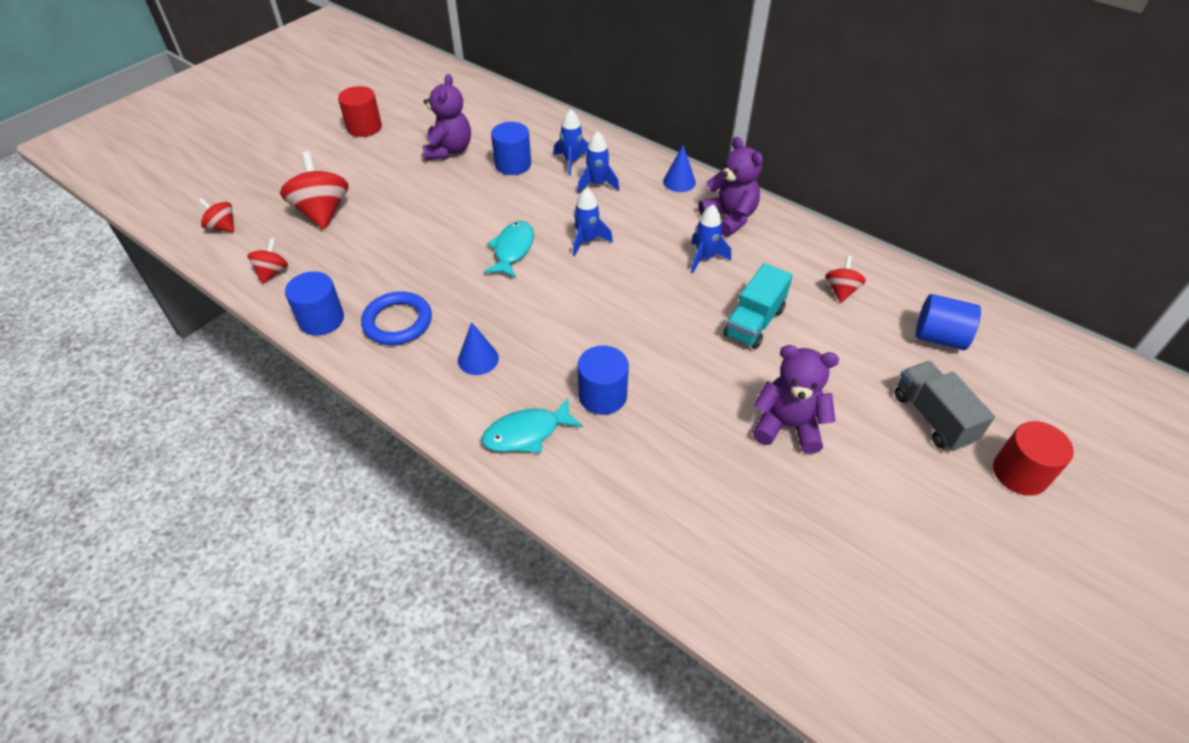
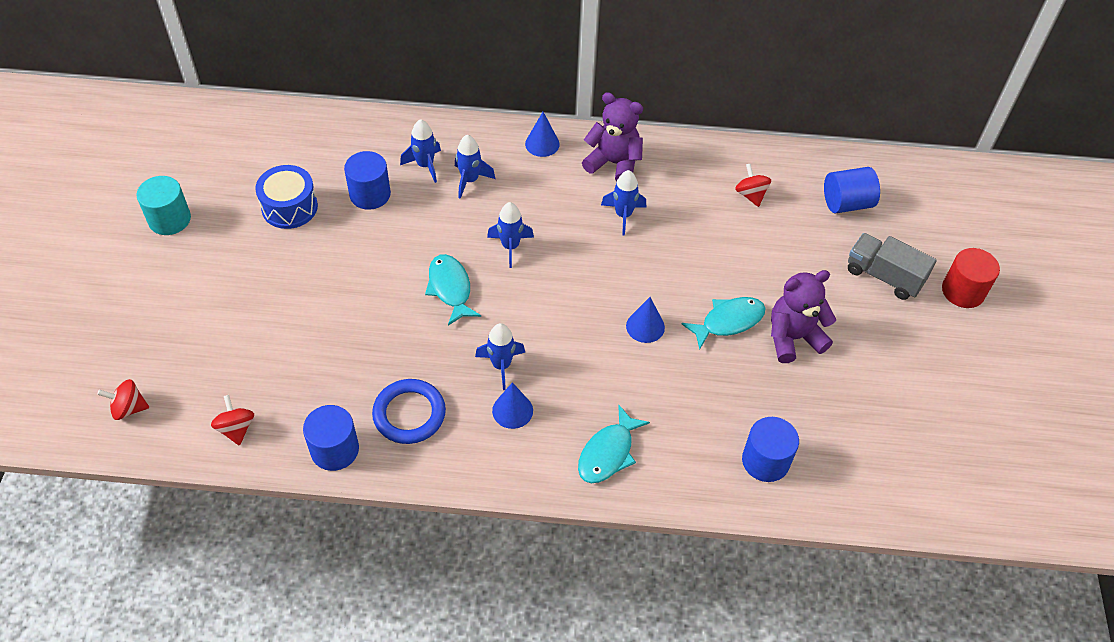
camera: 35 degrees left, 5 degrees up
red spinning top [280,151,348,229] -> none
red cylinder [338,86,382,137] -> turquoise cylinder [136,176,191,235]
purple teddy bear [422,74,471,160] -> blue drum [255,165,318,229]
blue cylinder [578,345,629,415] -> blue cylinder moved to [742,417,799,482]
turquoise truck [723,263,793,349] -> none
none -> blue rocket [475,323,525,390]
none -> blue cone [626,297,665,343]
none -> turquoise fish [682,297,766,349]

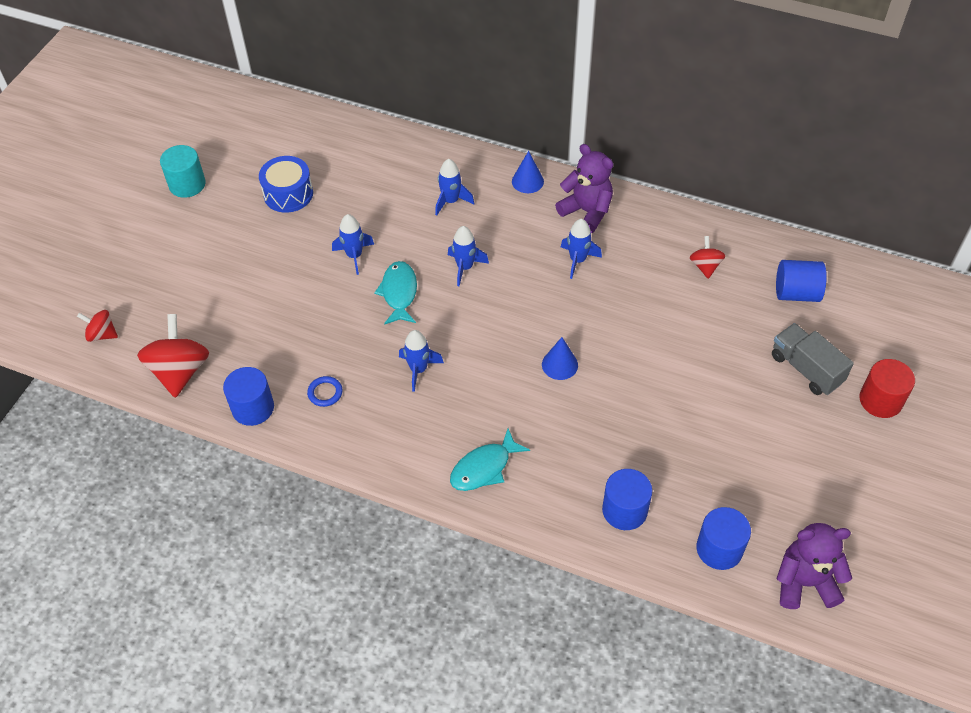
camera: 20 degrees right, 0 degrees up
red spinning top [211,395,254,446] -> red spinning top [137,314,209,398], size x1.84
blue cylinder [344,151,391,210] -> blue cylinder moved to [696,507,751,570]
blue ring [372,379,446,444] -> blue ring [307,376,342,407], size x0.54
blue rocket [400,119,441,183] -> blue rocket moved to [332,214,374,275]
blue cone [492,382,533,429] -> none
turquoise fish [682,297,766,349] -> none
purple teddy bear [771,270,836,363] -> purple teddy bear moved to [776,523,852,609]

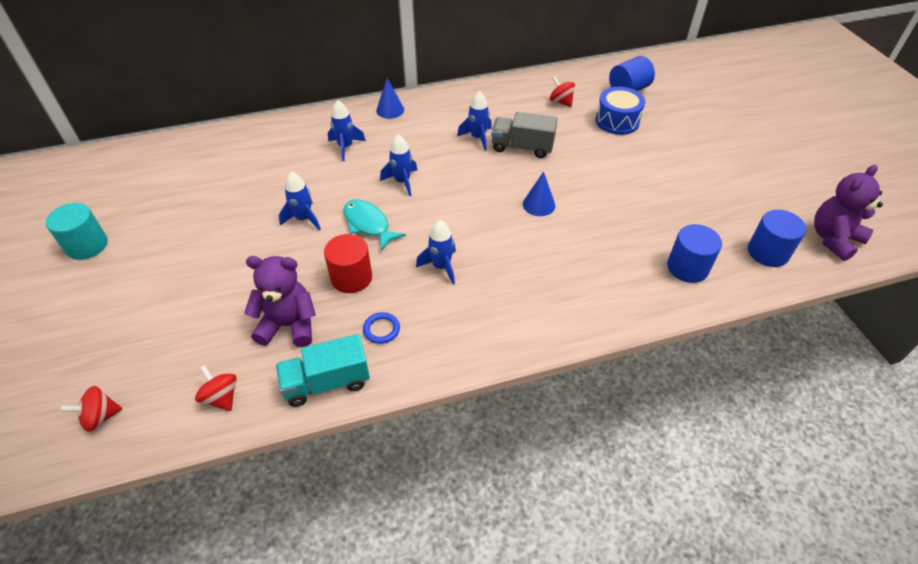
camera: 40 degrees left, 5 degrees down
red spinning top [137,314,209,398] -> red spinning top [195,365,237,411], size x0.54
blue cylinder [223,367,274,426] -> turquoise truck [276,334,370,407]
blue drum [259,156,313,213] -> blue drum moved to [596,87,645,135]
turquoise fish [450,428,530,491] -> none
purple teddy bear [555,144,613,233] -> purple teddy bear moved to [244,256,316,347]
grey truck [772,323,854,395] -> grey truck moved to [491,112,558,158]
red cylinder [859,359,915,418] -> red cylinder moved to [324,234,372,293]

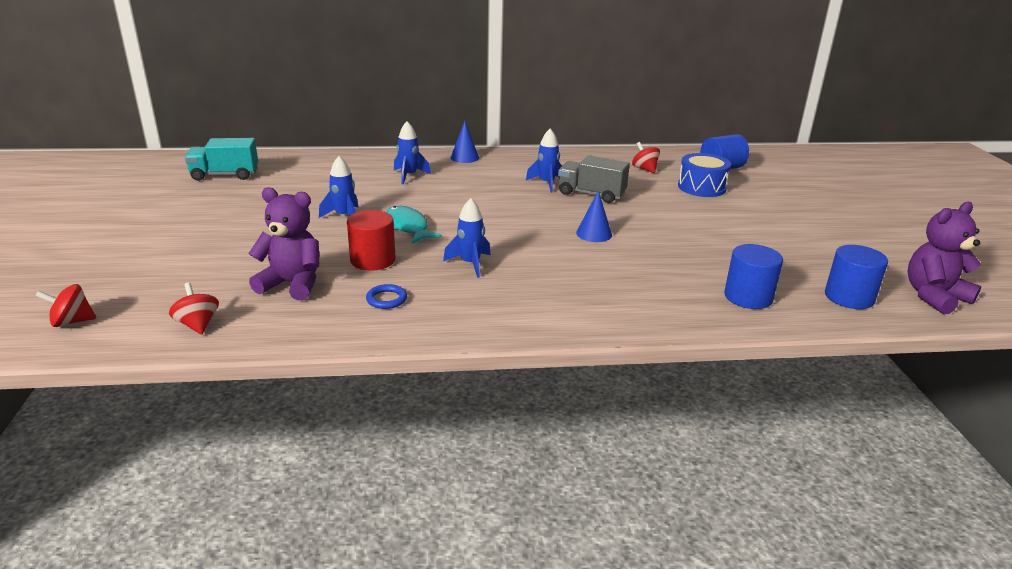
camera: 10 degrees right, 20 degrees down
turquoise cylinder [46,203,108,260] -> none
turquoise truck [276,334,370,407] -> turquoise truck moved to [185,138,258,181]
blue rocket [380,134,418,196] -> none

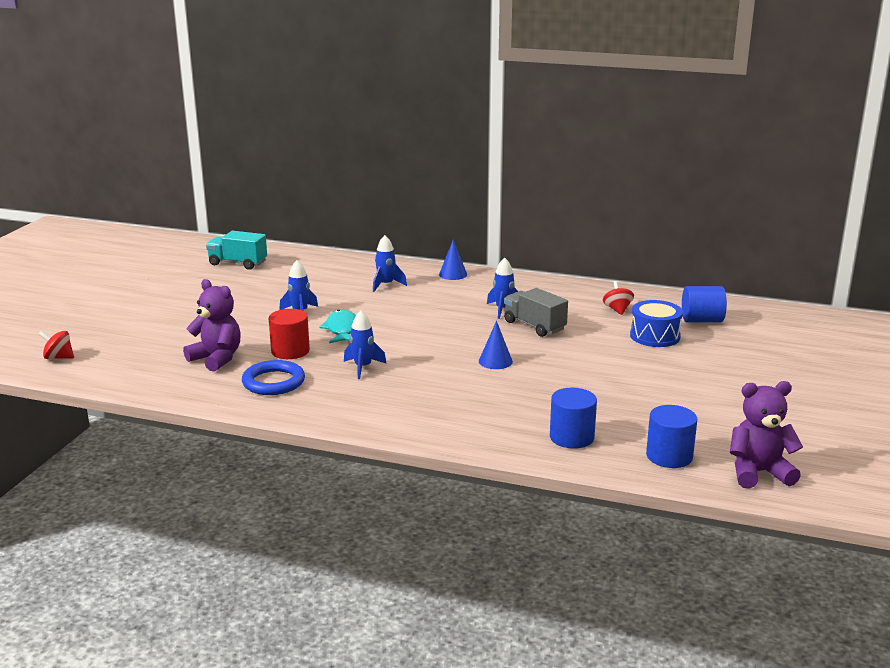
camera: 25 degrees right, 5 degrees down
red spinning top [169,282,219,335] -> none
blue ring [366,284,407,309] -> blue ring [242,360,305,395], size x1.86

